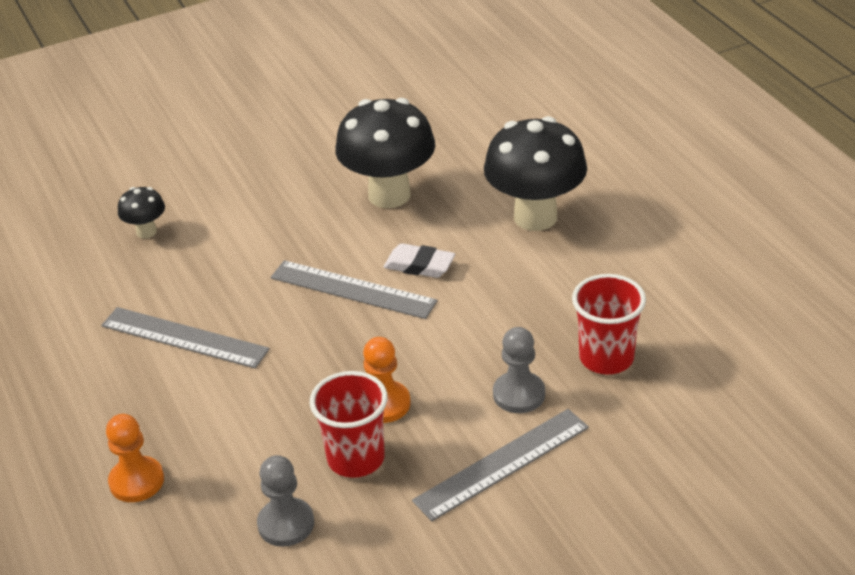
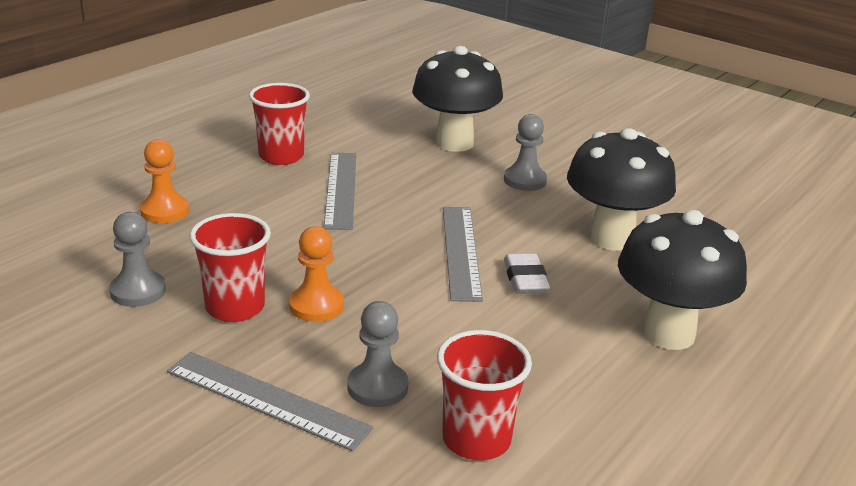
camera: 60 degrees right, 10 degrees down
black mushroom [118,187,165,239] -> black mushroom [412,46,503,152], size x2.13
none -> red cup [249,83,310,165]
none -> grey pawn [504,114,547,191]

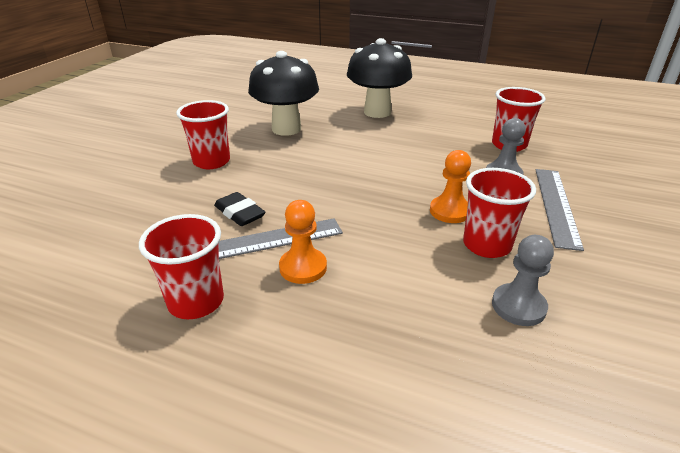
camera: 105 degrees left, 5 degrees up
orange pawn [140,139,189,223] -> orange pawn moved to [279,200,327,284]
black mushroom [412,46,503,152] -> none
grey ruler [443,207,483,302] -> none
grey pawn [504,114,547,191] -> red cup [176,100,230,169]
white eraser [504,253,550,294] -> none
none -> black eraser [214,192,265,226]

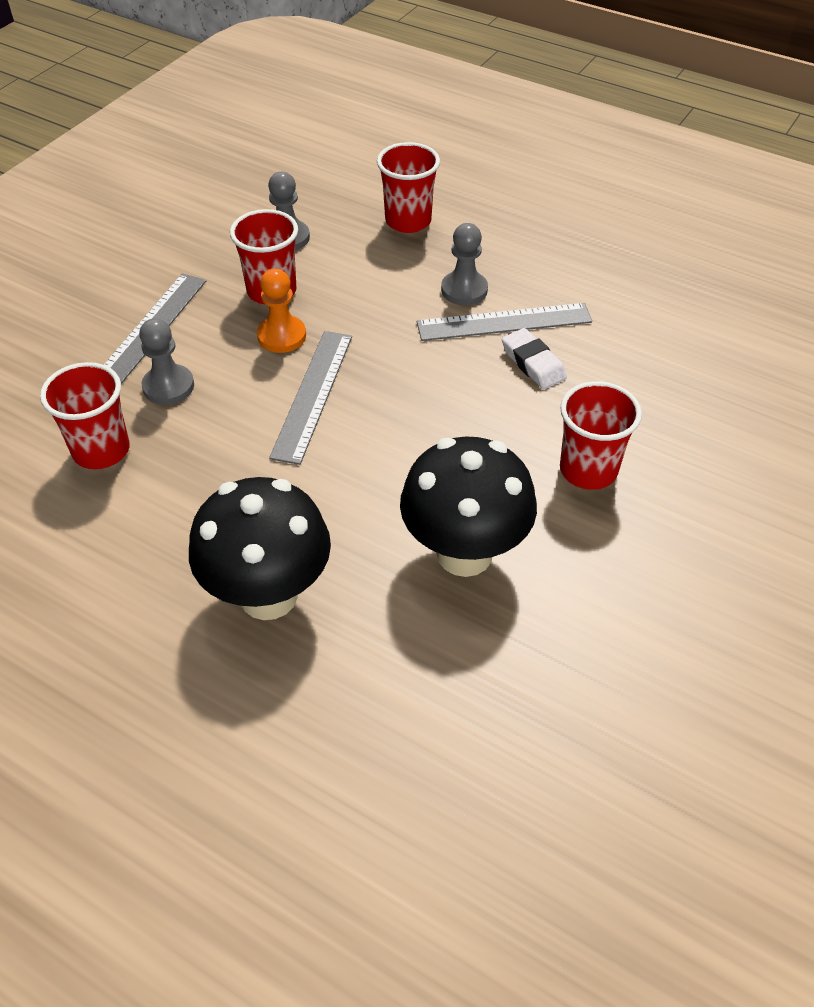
camera: 170 degrees left, 15 degrees up
red cup [139,214,224,319] -> red cup moved to [377,142,440,233]
black eraser [214,192,265,226] -> white eraser [502,328,567,389]
orange pawn [279,200,327,284] -> grey pawn [441,223,488,305]
none -> grey ruler [269,331,352,465]

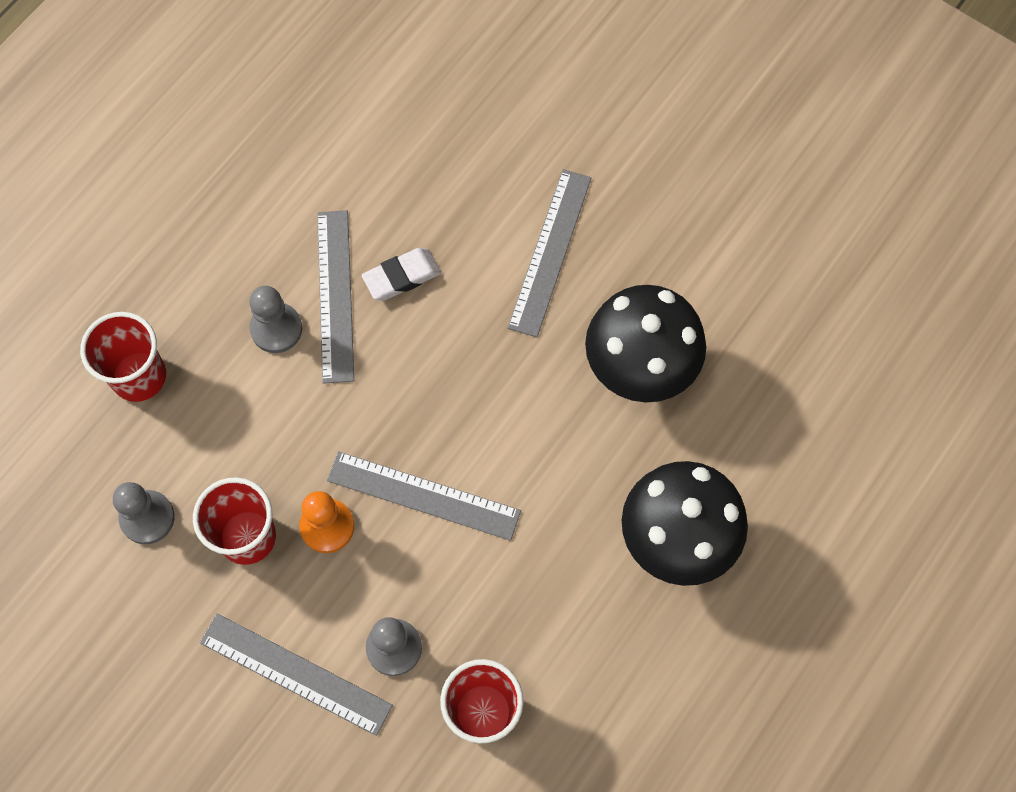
camera: 85 degrees left, 20 degrees up
red cup [560,381,642,490] -> grey ruler [508,169,591,337]

